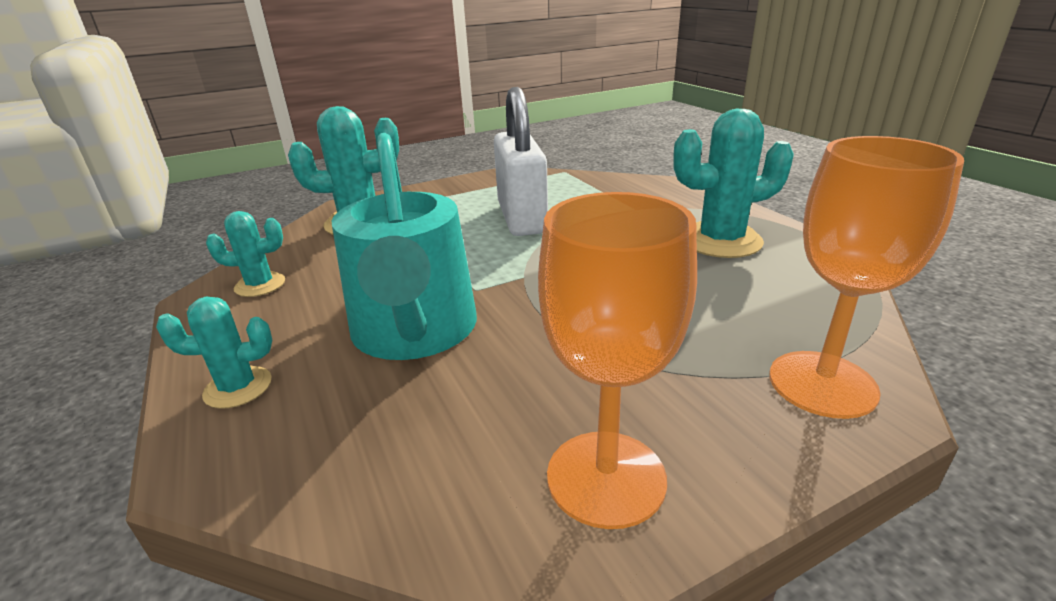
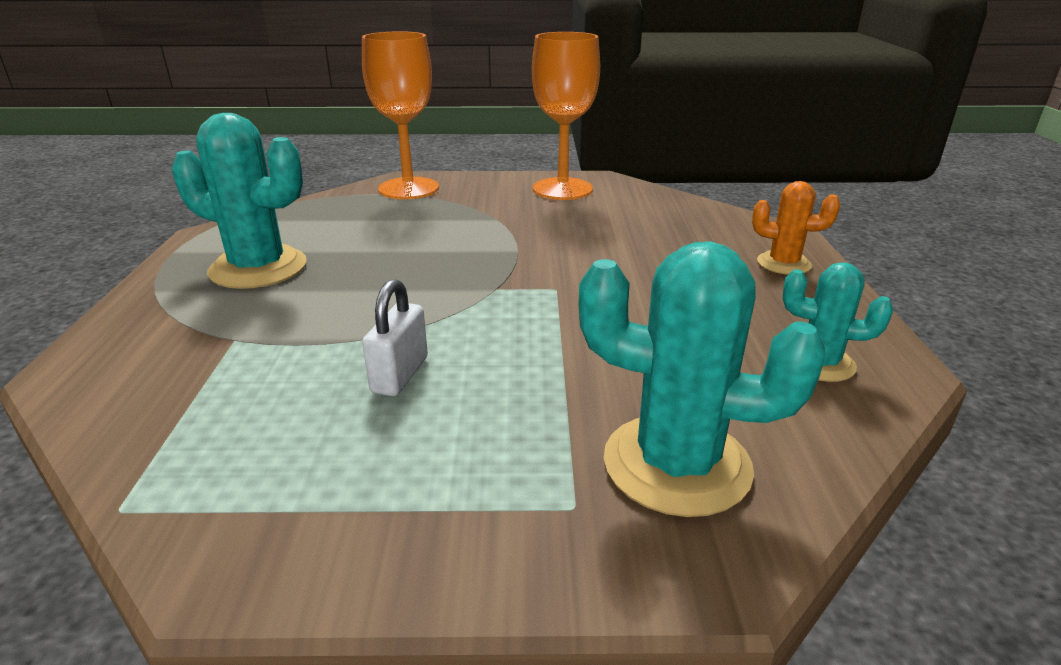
camera: 155 degrees left, 0 degrees up
turquoise cactus [156,297,272,409] -> orange cactus [752,181,840,275]
turquoise watering can [331,133,477,360] -> none
white padlock [494,87,548,236] -> white padlock [362,279,428,396], size x0.48

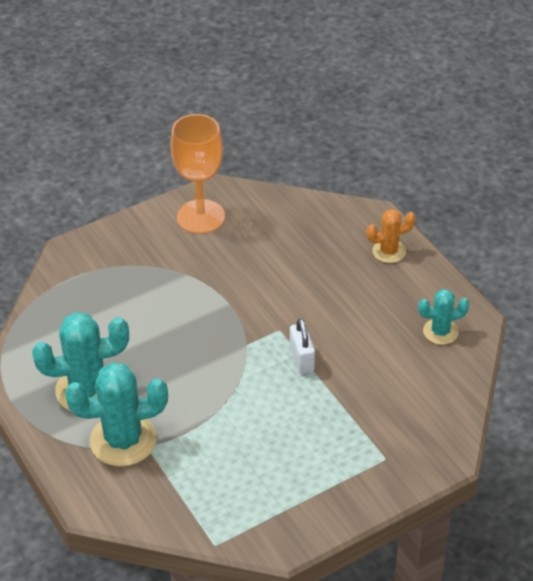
camera: 30 degrees left, 15 degrees up
orange goblet [362,31,439,199] -> none
white padlock [362,279,428,396] -> white padlock moved to [290,318,315,374]
turquoise cactus [578,241,825,517] -> turquoise cactus moved to [65,362,168,467]

